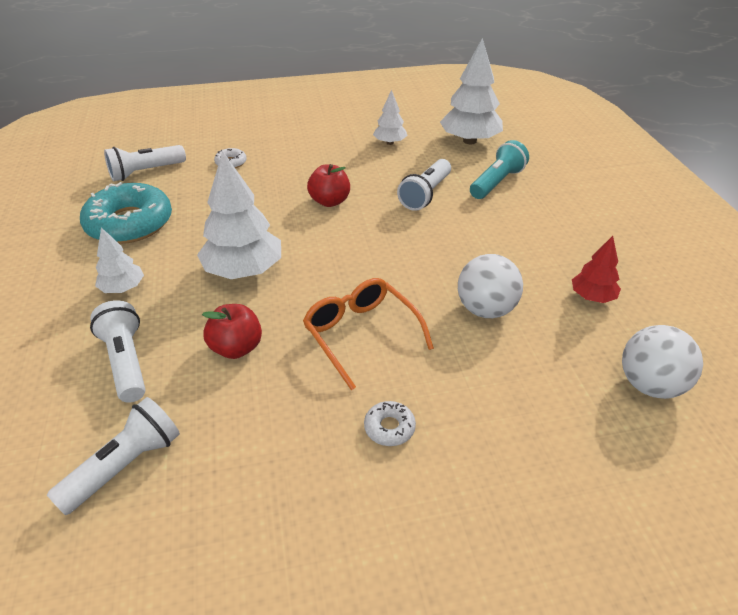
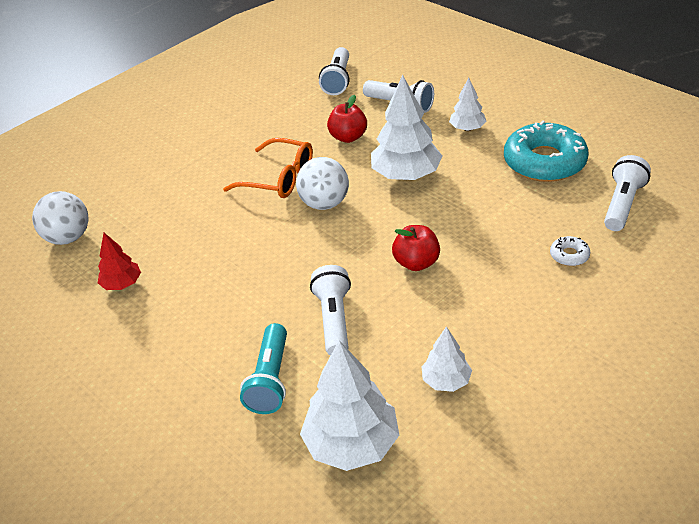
camera: 150 degrees right, 0 degrees up
white donut [364,401,416,446] -> none
white ball [458,254,523,318] -> white ball moved to [296,157,349,210]

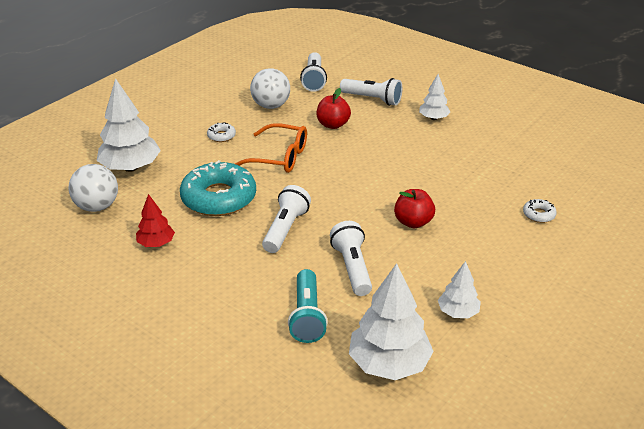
camera: 10 degrees left, 5 degrees down
white ball [296,157,349,210] -> white ball moved to [250,68,290,109]
white tree [371,75,442,180] -> white tree moved to [97,78,161,172]
turquoise donut [504,121,589,182] -> turquoise donut moved to [180,160,256,216]
white flashlight [604,155,651,231] -> white flashlight moved to [262,185,311,253]
none -> white donut [207,122,236,142]

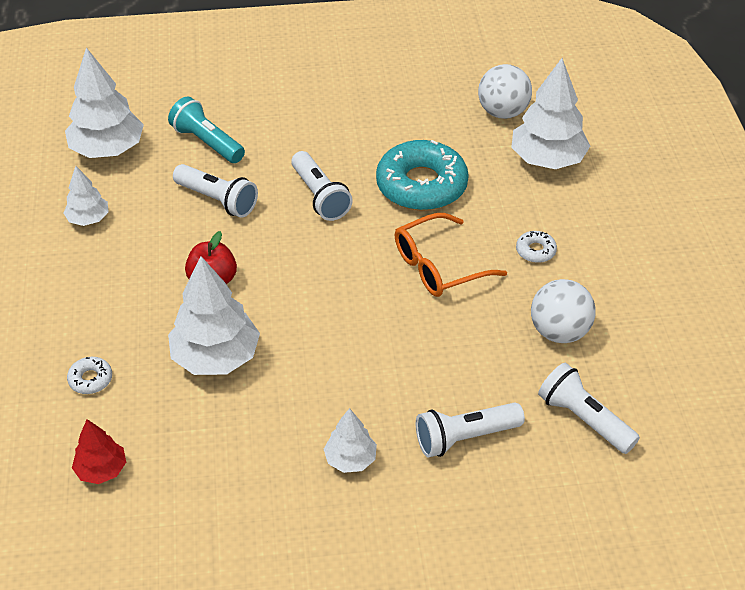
camera: 135 degrees right, 10 degrees up
red tree [136,194,175,247] -> red tree moved to [72,419,126,484]
red apple [317,88,351,129] -> none
none -> white tree [168,256,260,375]

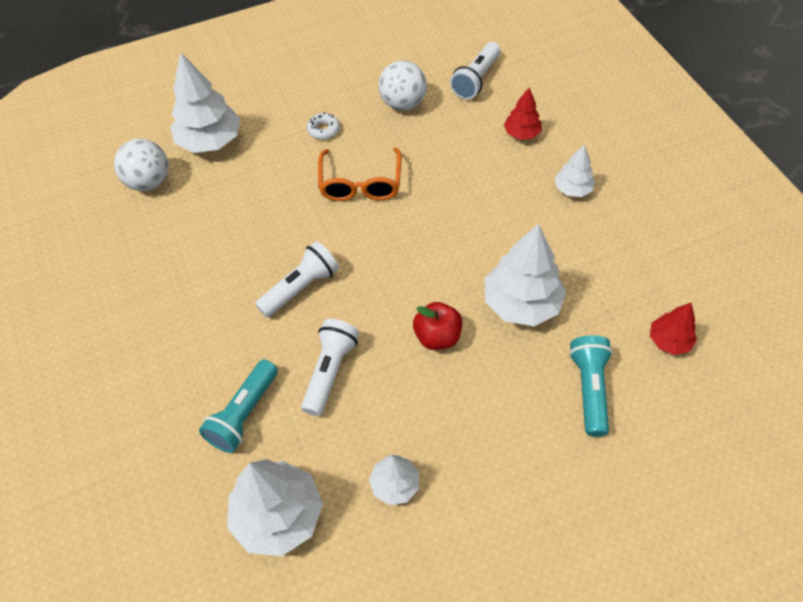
camera: 105 degrees left, 10 degrees up
white donut [67,357,112,394] -> turquoise flashlight [569,335,613,437]
turquoise donut [376,140,469,211] -> none
orange glasses [395,213,507,297] -> orange glasses turned 45 degrees clockwise [318,147,401,201]
white flashlight [416,402,525,458] -> red tree [504,88,542,140]

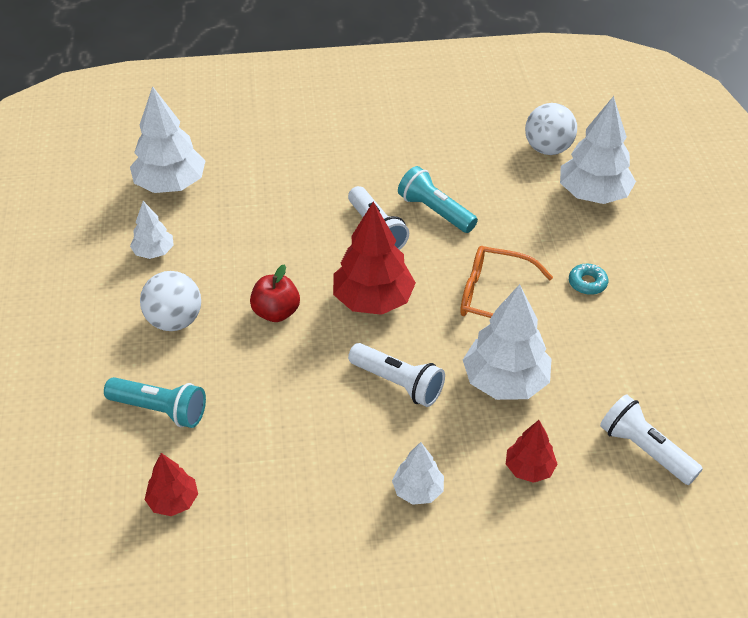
camera: 105 degrees right, 10 degrees down
turquoise flashlight [199,359,278,453] -> turquoise flashlight moved to [398,166,478,233]
white flashlight [301,319,360,416] -> white flashlight moved to [348,343,445,407]
white donut [307,113,340,140] -> turquoise donut [569,264,608,295]
white ball [378,60,427,111] -> white ball moved to [140,271,201,331]
white tree [484,223,566,326] -> white tree moved to [463,284,551,400]
none -> red tree [333,202,416,315]

